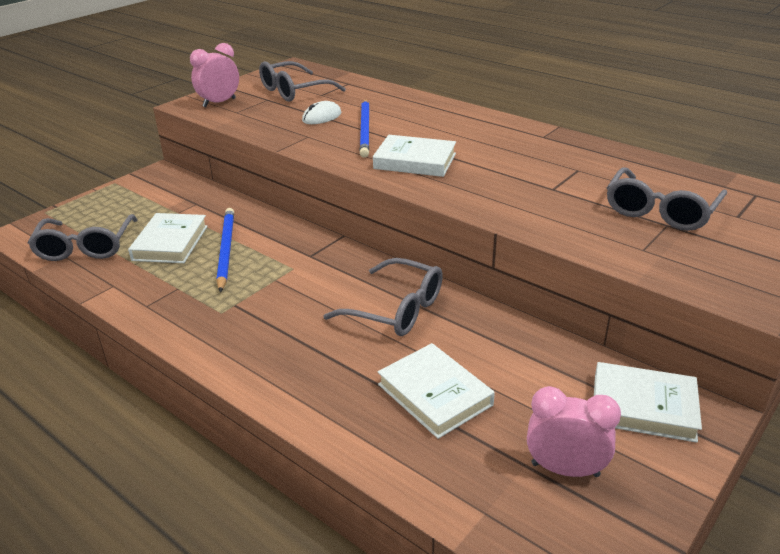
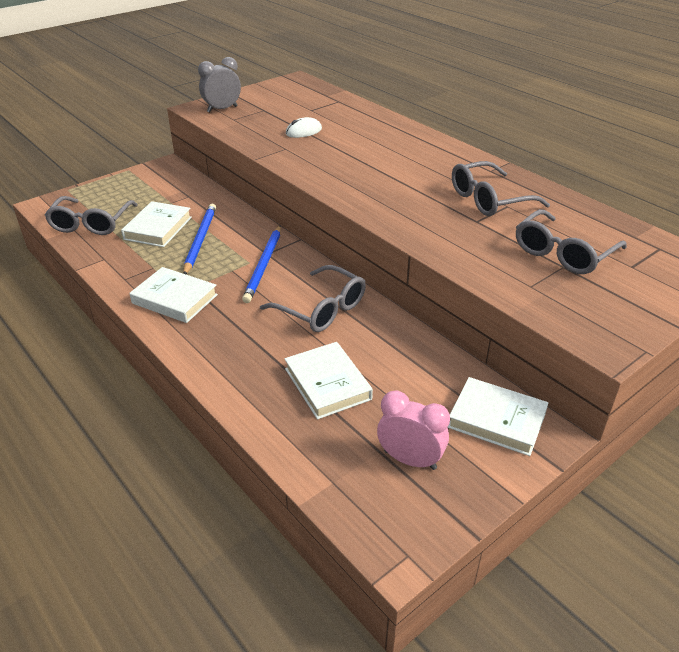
camera: 10 degrees right, 5 degrees up
pink clock [190,43,239,107] -> grey clock [198,57,241,112]
grey glasses [259,61,346,102] -> grey glasses moved to [452,161,550,216]
blue pencil [359,99,369,158] -> blue pencil moved to [242,226,281,303]
white book [373,135,456,177] -> white book moved to [129,267,218,323]

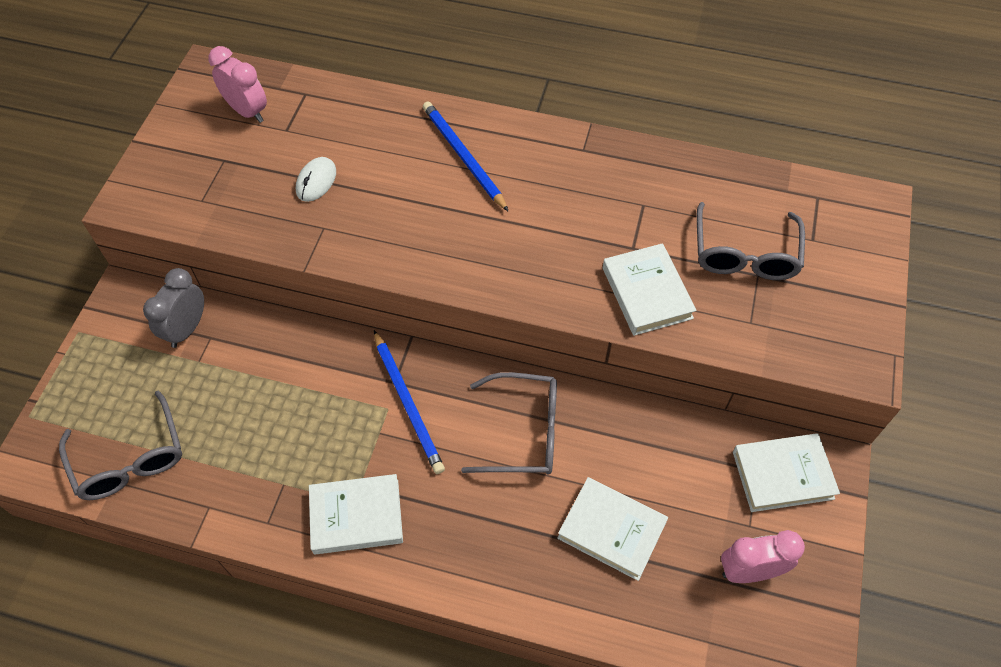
camera: 35 degrees left, 20 degrees up
white book [121,201,192,247] -> white book moved to [603,243,697,336]
blue pencil [183,204,216,274] -> blue pencil moved to [423,102,509,212]
grey clock [198,57,241,112] -> grey clock moved to [143,268,204,348]
grey glasses [452,161,550,216] -> none
none -> pink clock [208,46,267,123]

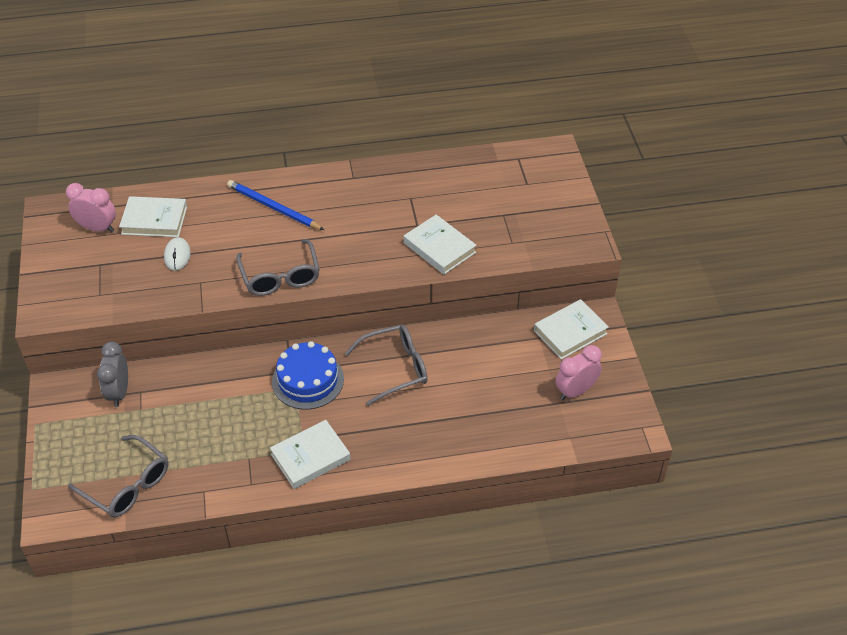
camera: 25 degrees left, 10 degrees down
blue pencil [374,330,445,474] -> blue cake [272,341,344,410]
white book [557,477,668,581] -> white book moved to [119,196,187,237]
grey glasses [697,202,805,280] -> grey glasses moved to [236,239,320,296]

